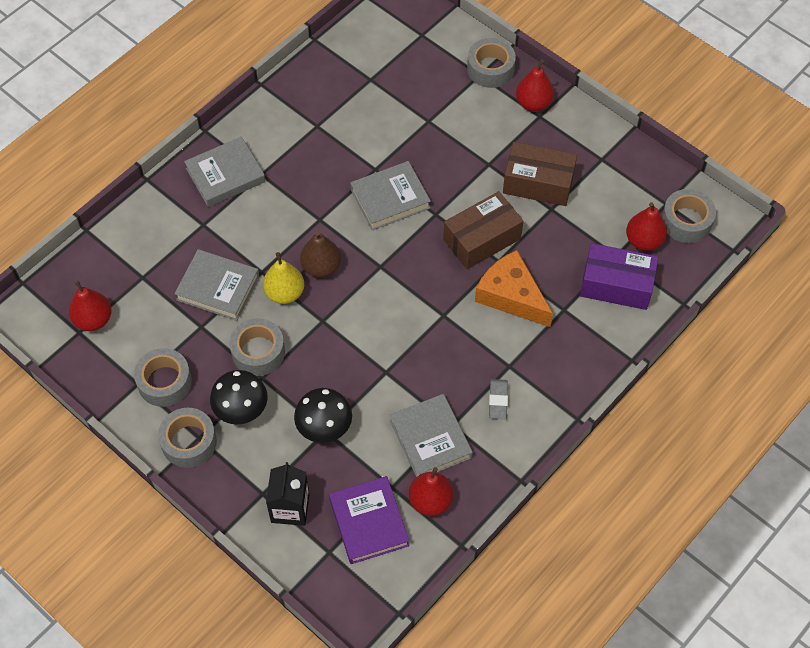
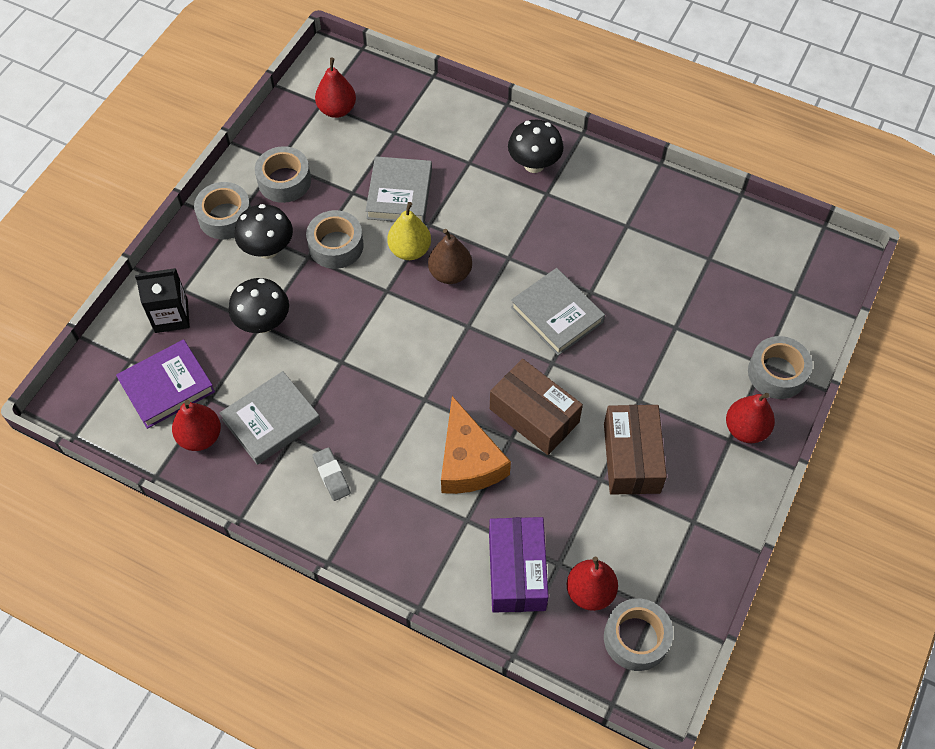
camera: 75 degrees right, 0 degrees up
grey book [184,137,266,207] -> black mushroom [508,120,564,173]
orange cheese [475,250,553,327] -> orange cheese turned 135 degrees clockwise [441,396,511,494]
grey eraser [489,379,508,419] -> grey eraser turned 75 degrees clockwise [312,447,351,501]

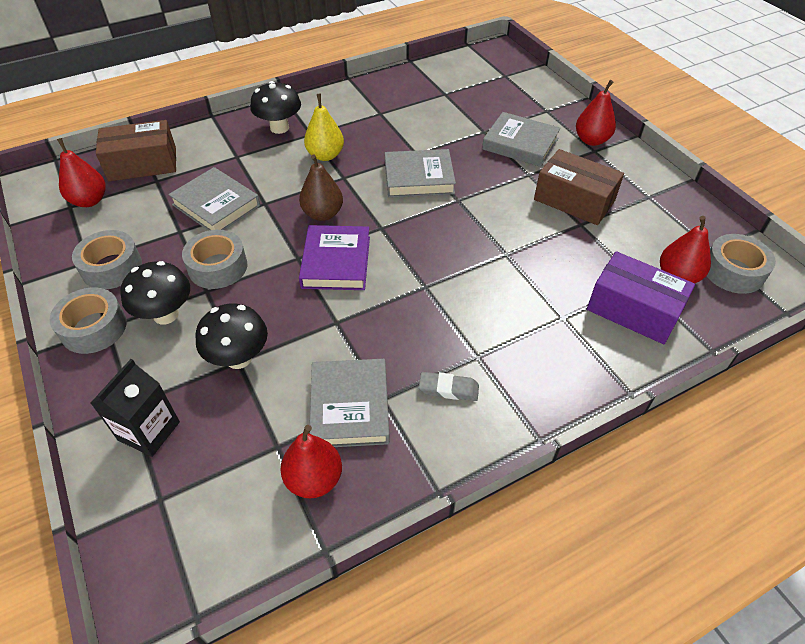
camera: 55 degrees left, 10 degrees down
purple book [116,339,215,429] -> purple book moved to [299,225,370,290]
yellow pear [387,202,431,260] -> yellow pear moved to [304,94,344,161]
orange cheese [441,396,511,494] -> none
brown box [490,359,583,455] -> brown box moved to [96,120,176,181]
grey tape [748,336,813,399] -> none
none -> grey book [482,112,561,167]

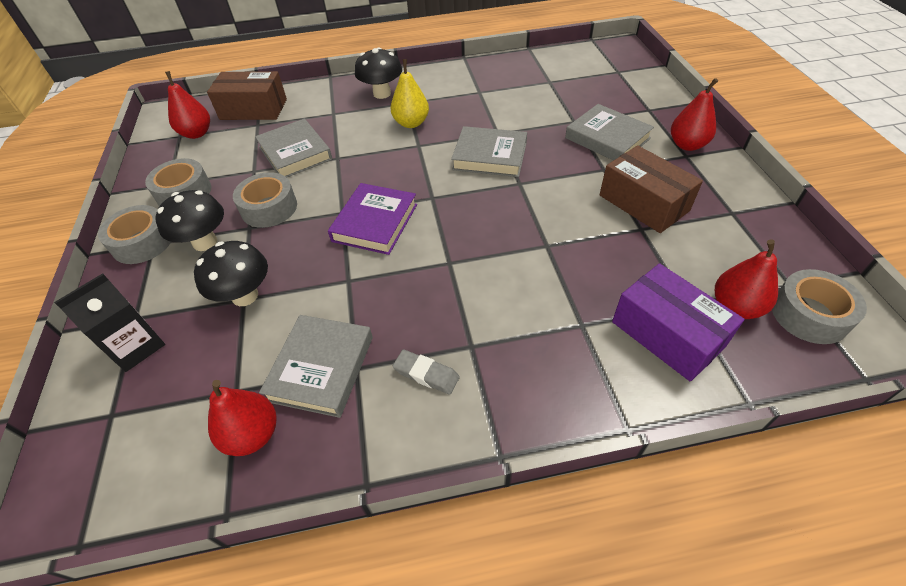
camera: 20 degrees right, 0 degrees up
brown pear [299,154,343,221] -> none

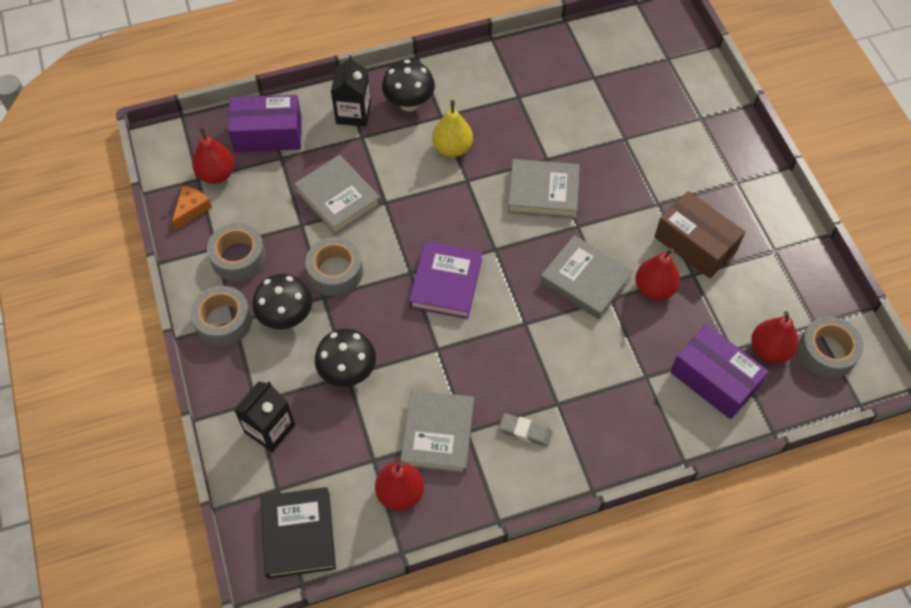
camera: 10 degrees left, 10 degrees up
brown box [207,71,287,120] -> purple box [228,95,302,152]
grey book [565,104,654,161] -> grey book moved to [540,235,633,319]
red pear [671,78,718,151] -> red pear moved to [635,248,680,300]
none -> orange cheese [172,186,212,230]
none -> black book [261,487,336,579]
none -> black carton [331,55,371,127]

